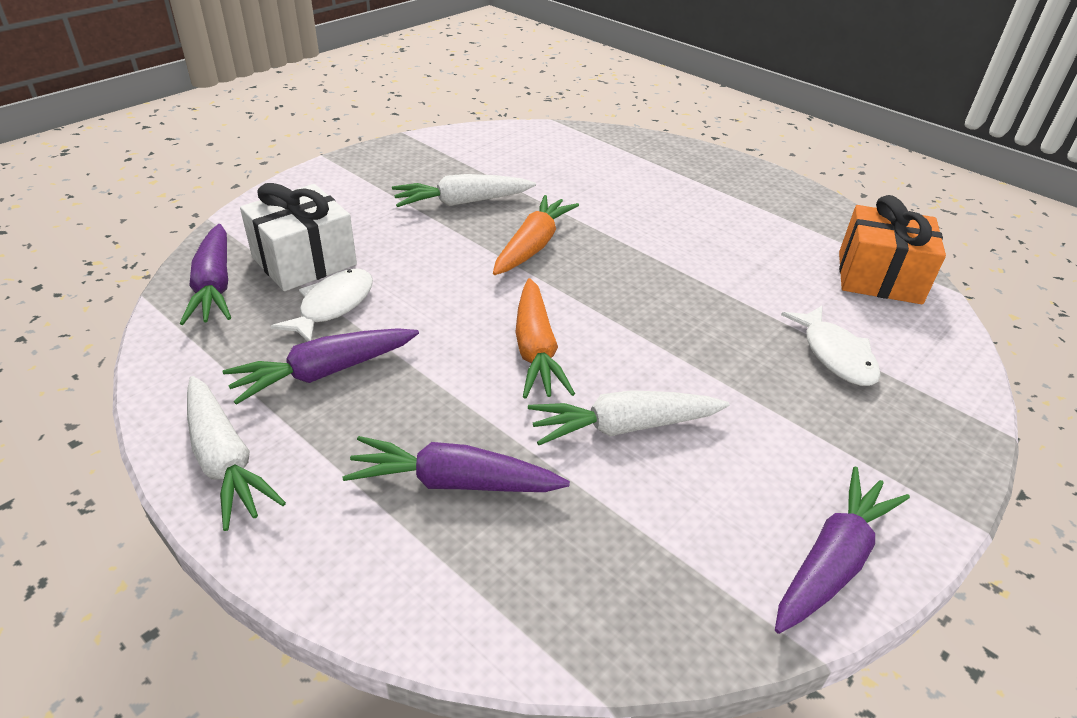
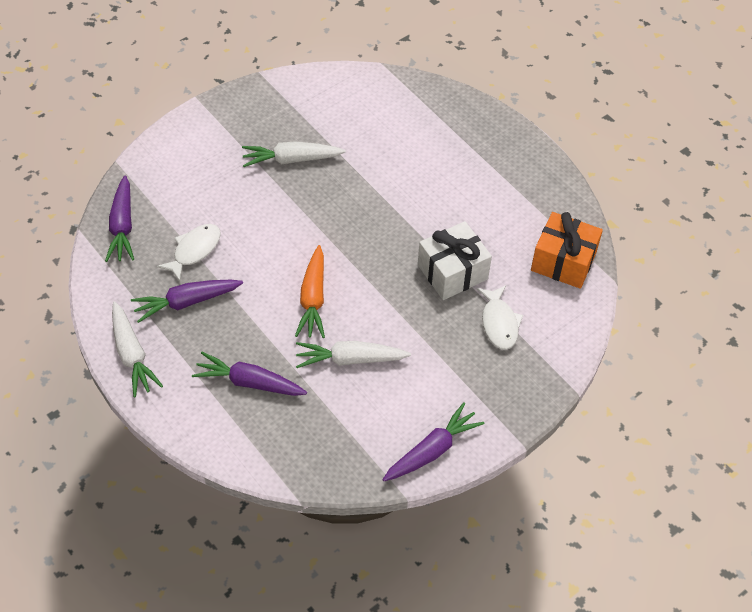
camera: 10 degrees right, 15 degrees up
white gift [240,183,357,291] -> white gift moved to [418,221,492,300]
orange carrot [493,195,579,275] -> none

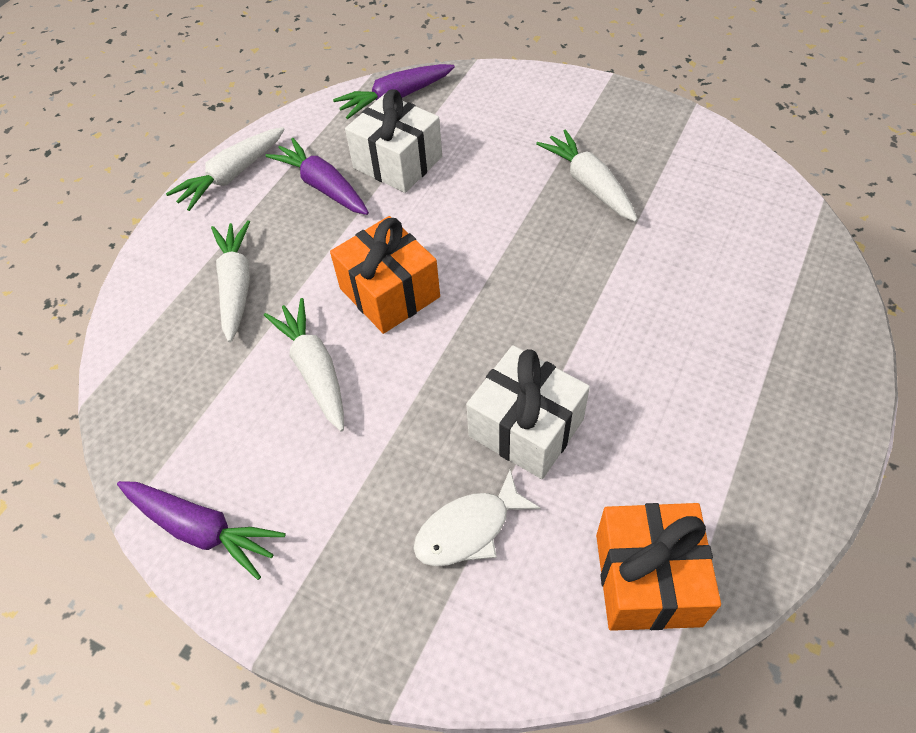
camera: 70 degrees right, 0 degrees up
white fish [157,224,221,282] -> white gift [345,89,442,193]
purple carrot [192,352,307,396] -> white carrot [211,220,250,342]
orange carrot [295,245,325,338] -> orange gift [330,216,440,334]

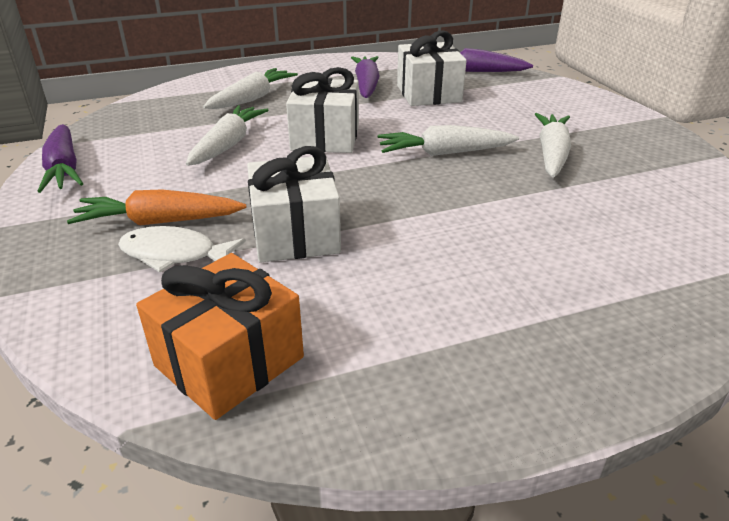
camera: 40 degrees right, 20 degrees down
white carrot [166,127,285,211] -> white carrot moved to [378,125,519,156]
orange gift [330,216,440,334] -> white gift [286,67,359,153]
none -> orange carrot [67,190,246,225]

